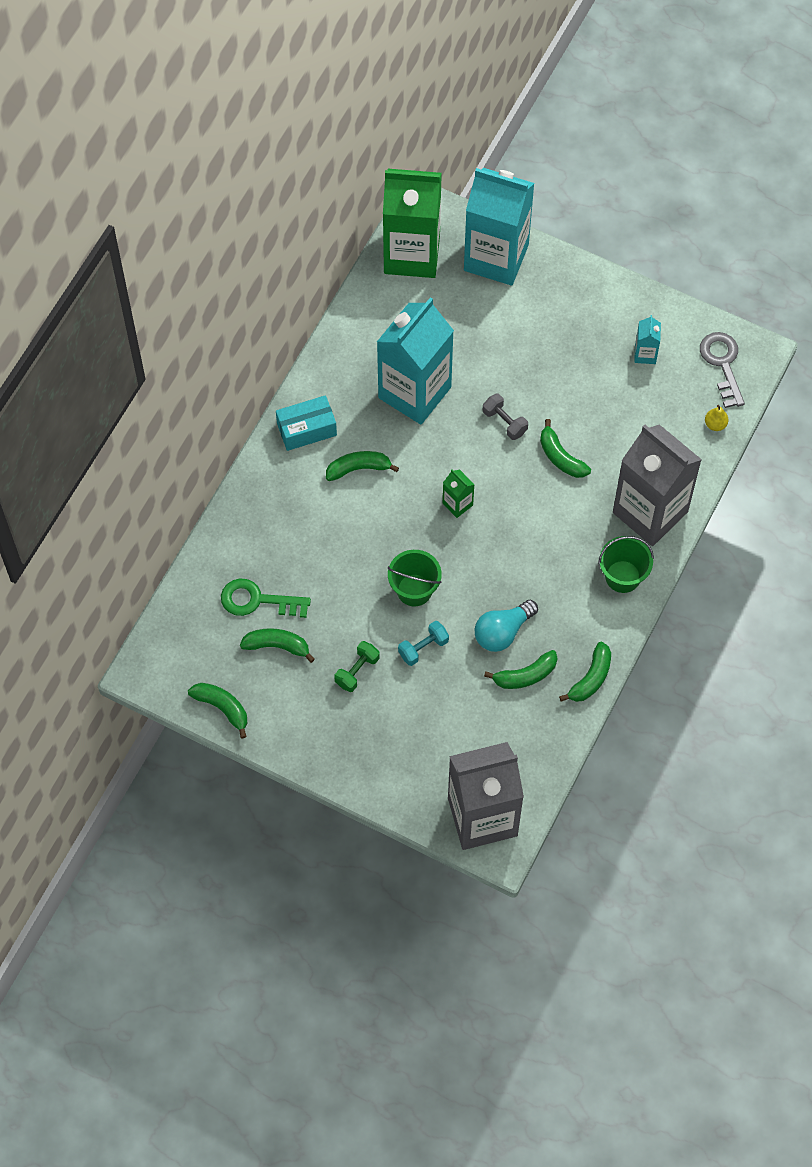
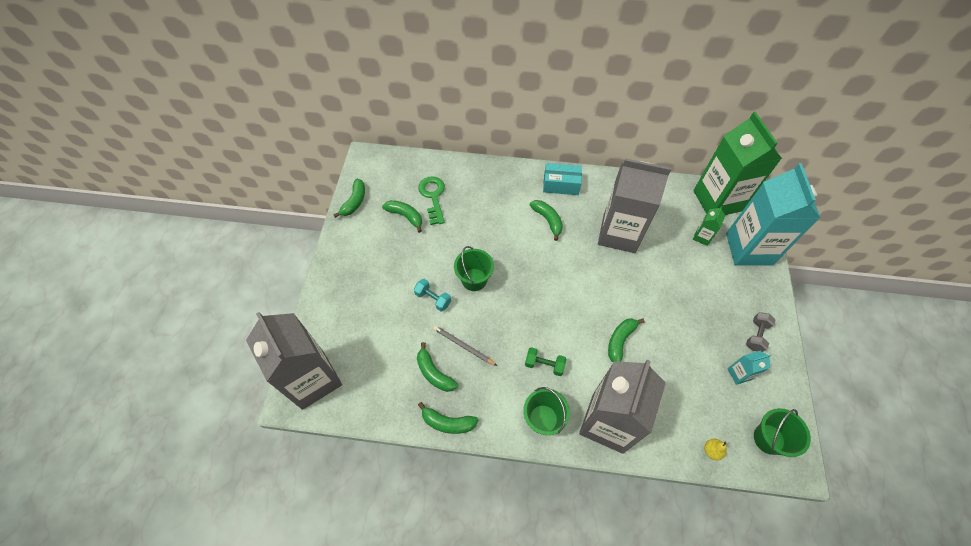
camera: 70 degrees right, 5 degrees down
green banana [240,628,315,663] -> green banana turned 45 degrees counterclockwise [382,200,422,233]
turquoise box [276,395,337,451] -> turquoise box turned 45 degrees counterclockwise [543,163,582,195]
green dumbbell [334,641,380,692] -> green dumbbell moved to [525,347,566,376]
turquoise carton [377,297,454,425] -> grey carton [598,158,671,253]
green carton [443,469,474,518] -> green carton moved to [693,206,725,246]
turquoise light bulb [475,600,538,652] -> grey pencil [433,325,497,366]
grey dumbbell [483,394,528,440] -> grey dumbbell moved to [746,312,776,352]
grey key [700,332,745,408] -> green bucket [754,408,811,457]

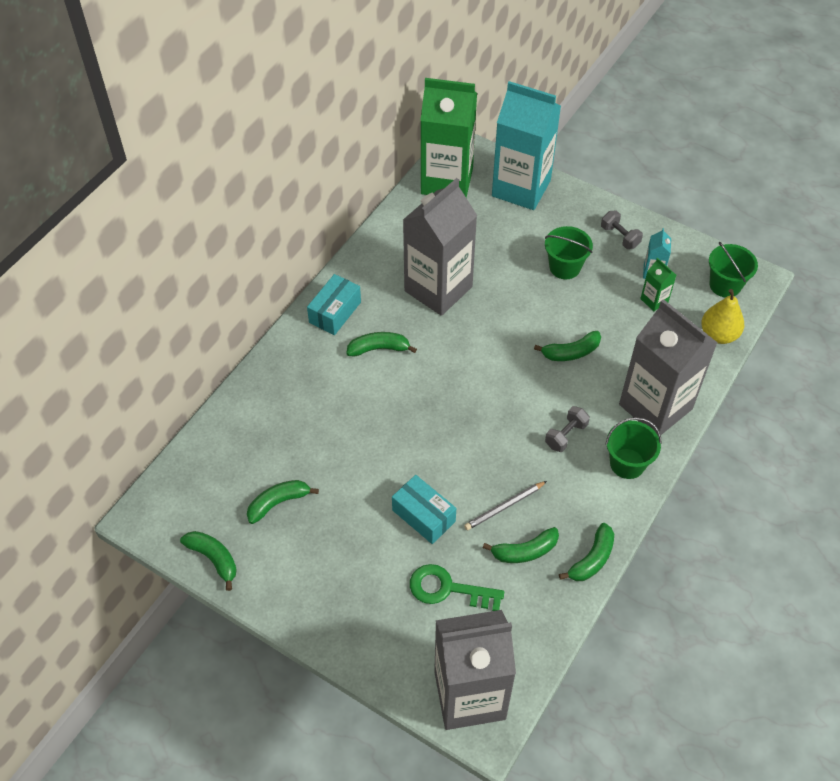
camera: 65 degrees left, 5 degrees down
turquoise dumbbell [414,279,451,311] -> turquoise box [392,475,456,544]
green key [418,177,445,225] -> green key moved to [410,564,504,611]
green bucket [454,246,494,291] -> green bucket moved to [545,226,593,279]
green dumbbell [525,347,566,376] -> grey dumbbell [545,406,590,452]
green banana [608,318,645,362] -> green banana turned 75 degrees counterclockwise [534,331,601,361]
green carton [693,206,725,246] -> green carton moved to [640,258,676,311]
yellow pear [704,438,727,461] -> yellow pear [701,289,744,344], size x1.87

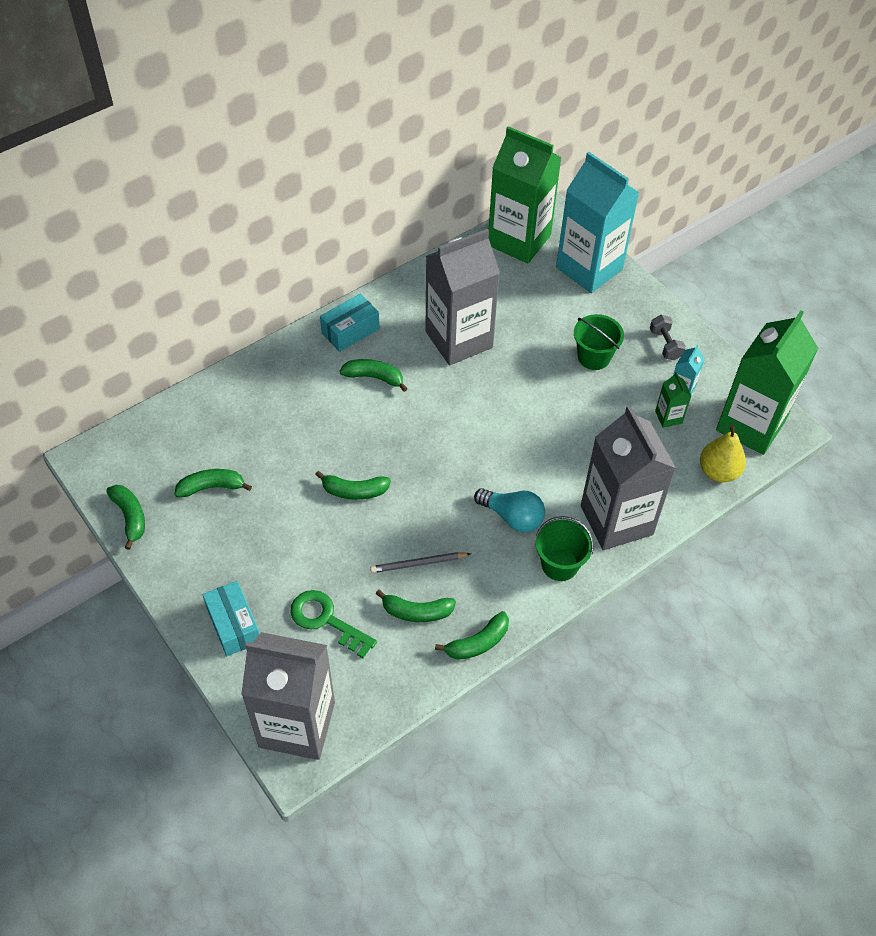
camera: 20 degrees right, 0 degrees up
turquoise box [392,475,456,544] -> turquoise box moved to [203,581,259,656]
green banana [534,331,601,361] -> green banana moved to [315,471,391,500]
grey dumbbell [545,406,590,452] -> turquoise light bulb [474,488,545,532]
green bucket [709,242,758,298] -> green carton [716,310,818,455]

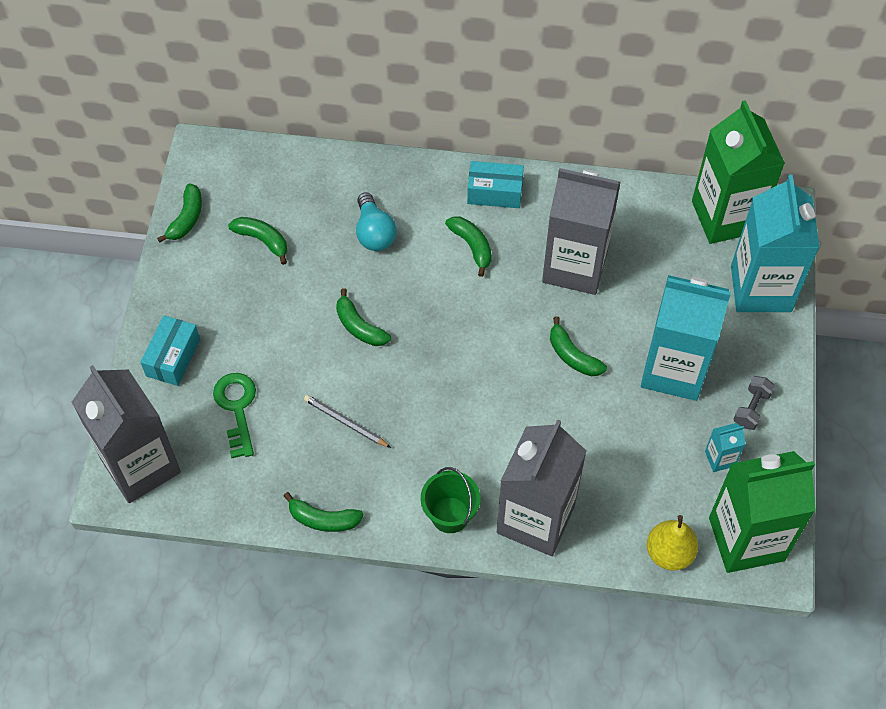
camera: 45 degrees right, 5 degrees up
green banana [375,589,456,622] -> green banana moved to [550,317,607,376]
turquoise light bulb [474,488,545,532] -> turquoise light bulb moved to [356,192,397,251]
green bucket [574,314,624,370] -> turquoise carton [641,275,731,401]
green carton [655,372,691,428] -> none

